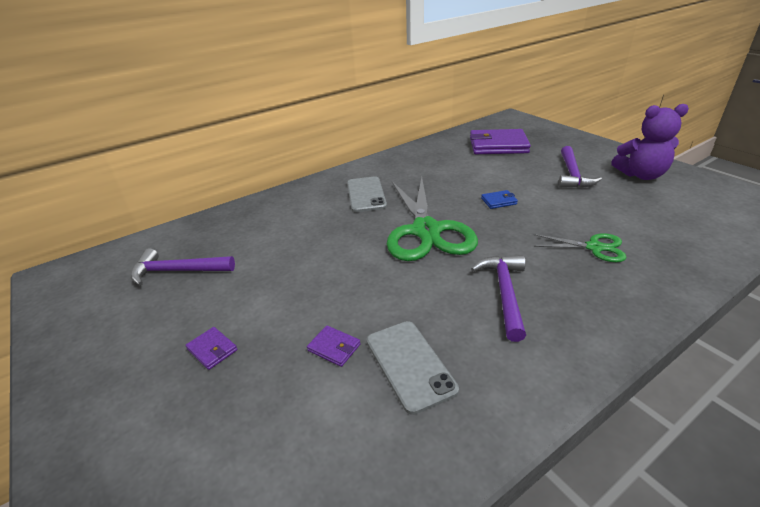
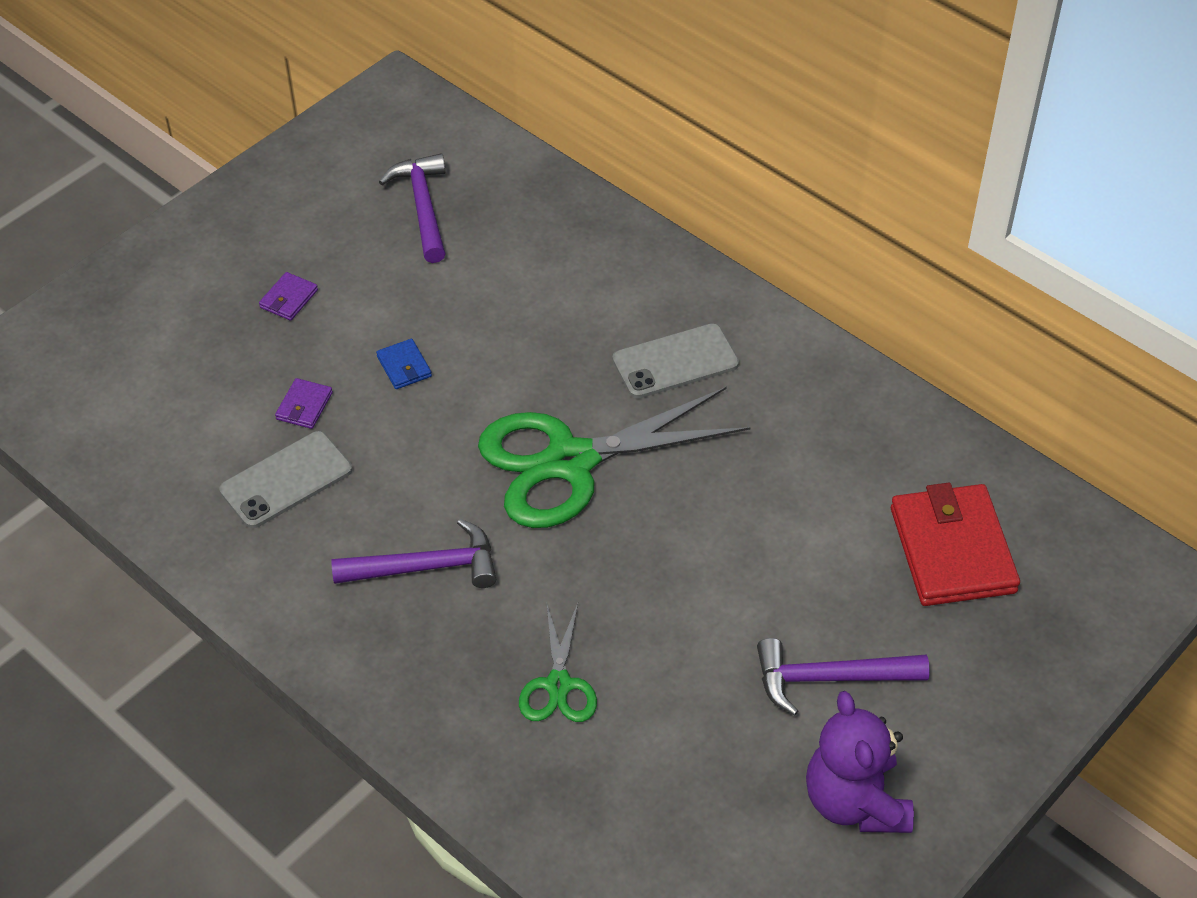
camera: 75 degrees right, 15 degrees up
purple wallet [470,129,531,154] -> red wallet [891,483,1020,606]
blue wallet [481,190,518,209] -> blue wallet moved to [376,339,432,389]

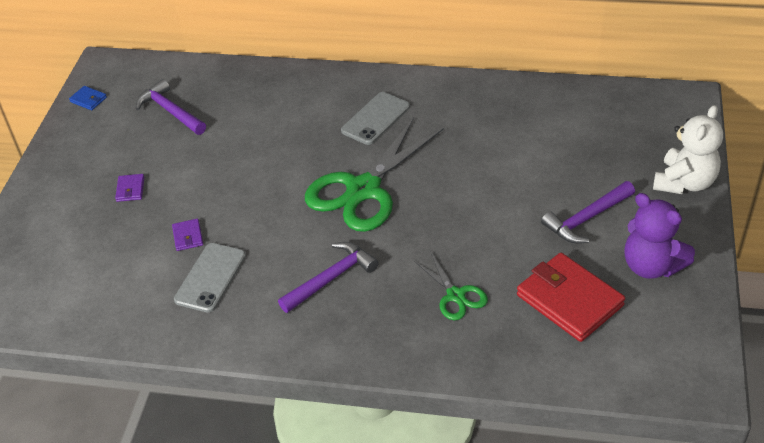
camera: 30 degrees left, 5 degrees down
blue wallet [376,339,432,389] -> blue wallet moved to [69,86,107,110]
red wallet [891,483,1020,606] -> red wallet moved to [517,253,625,342]
none -> white teddy bear [653,105,723,194]

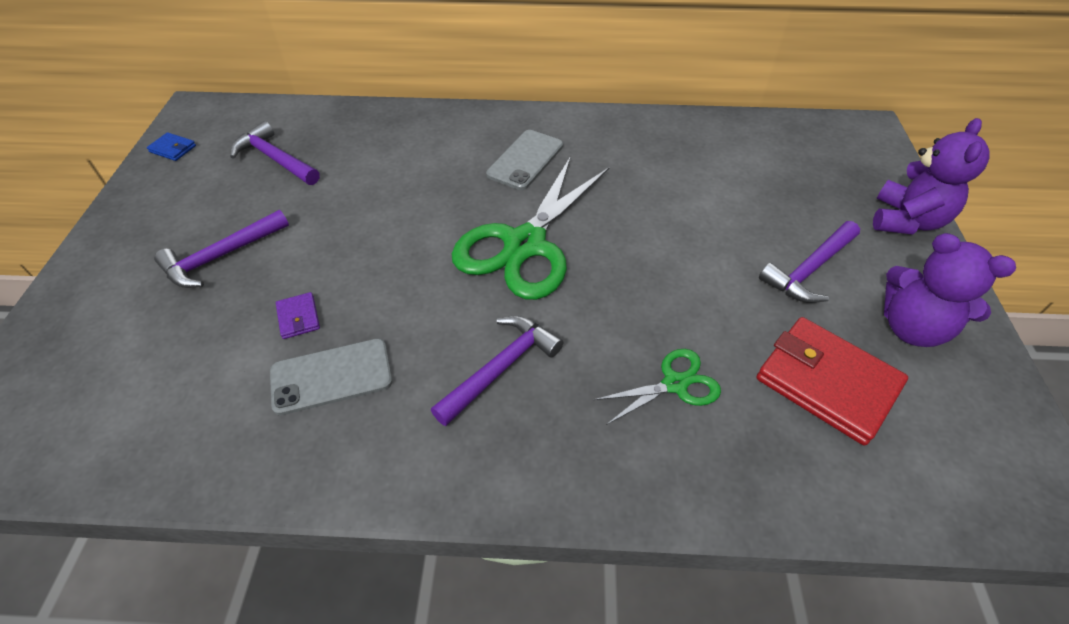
camera: 10 degrees left, 5 degrees up
purple wallet [115,174,145,202] -> purple hammer [154,210,289,288]
grey phone [174,243,246,313] -> grey phone turned 60 degrees clockwise [270,338,393,415]
green scissors [413,251,488,320] -> green scissors turned 75 degrees counterclockwise [593,349,721,425]
white teddy bear [653,105,723,194] -> purple teddy bear [873,118,990,235]

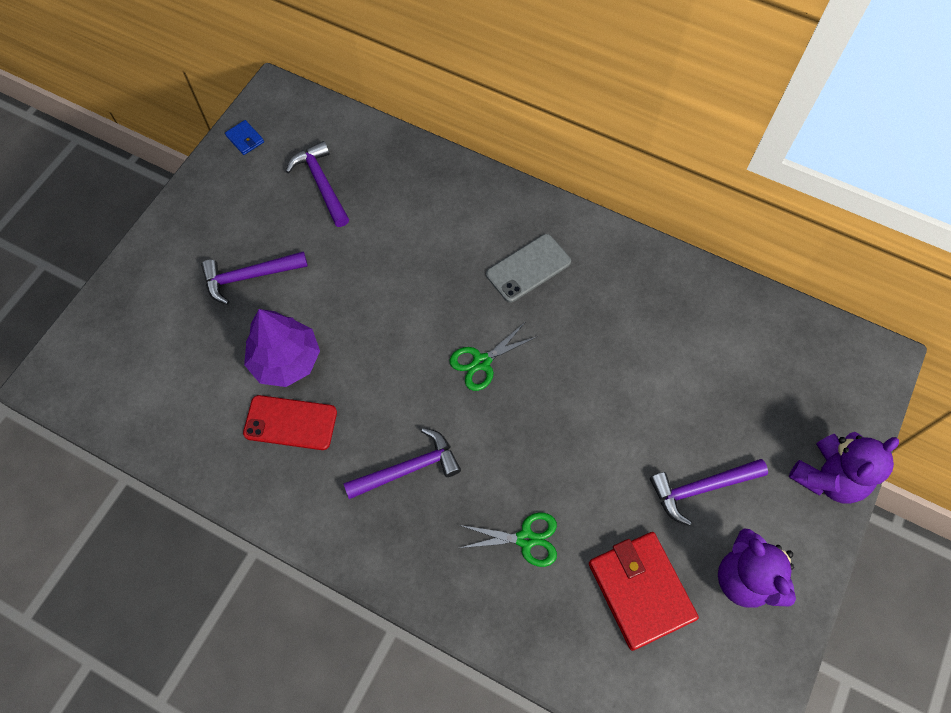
camera: 25 degrees right, 15 degrees up
grey phone [270,338,393,415] -> red phone [243,395,337,450]
purple wallet [276,292,320,339] -> purple tree [244,309,320,387]
green scissors [452,156,610,300] -> green scissors [449,323,538,391], size x0.49

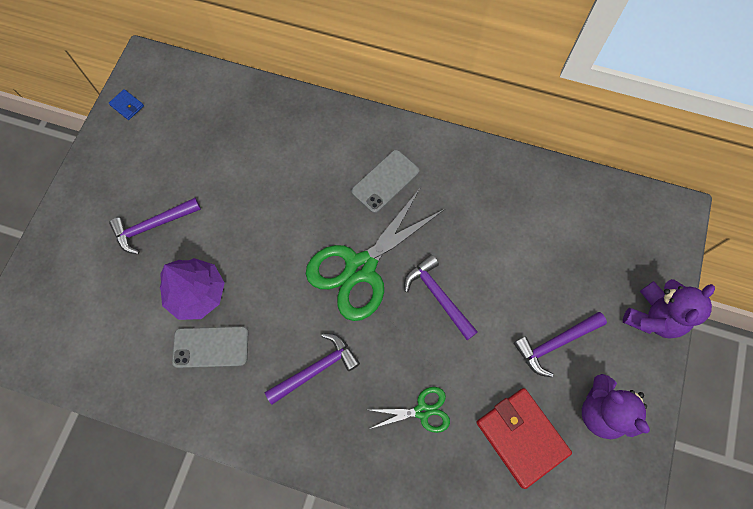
camera: 10 degrees left, 5 degrees up
red phone [243,395,337,450] -> grey phone [172,326,248,368]
purple hammer [286,141,349,227] -> purple hammer moved to [404,254,478,340]
green scissors [449,323,538,391] -> green scissors [306,187,446,321], size x2.03

